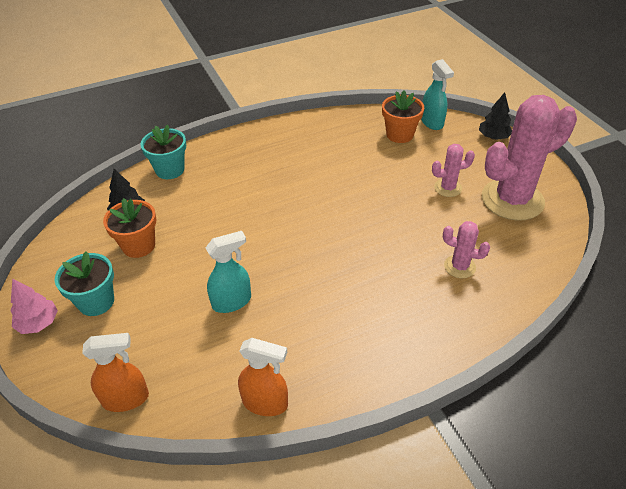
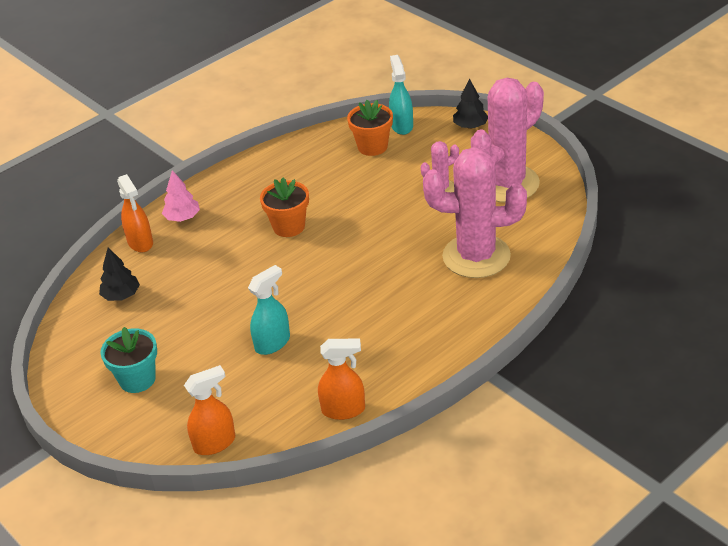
camera: 15 degrees left, 5 degrees down
pink tree [10,279,58,334] -> pink tree moved to [162,170,200,222]
orange flower pot [103,198,157,258] -> orange flower pot moved to [260,178,309,237]
turquoise flower pot [140,125,186,179] -> orange spray bottle [117,174,153,252]
turquoise spray bottle [421,59,454,130] -> turquoise spray bottle turned 150 degrees counterclockwise [389,55,413,135]
pink cactus [443,221,490,278] -> pink cactus [423,147,527,278], size x2.17

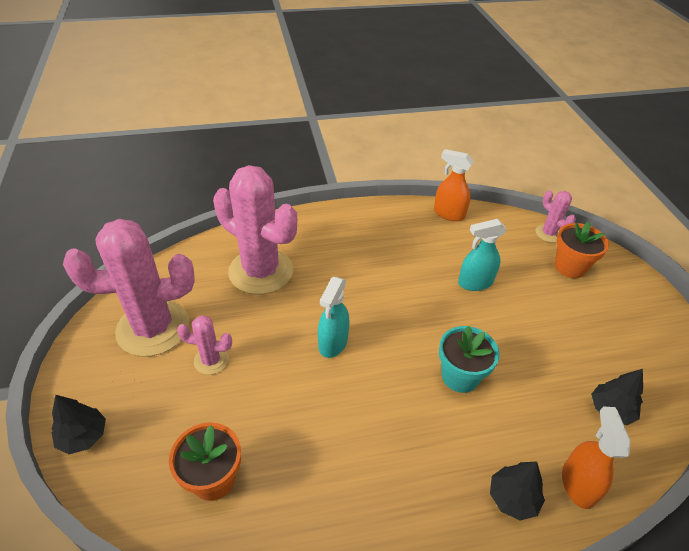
camera: 155 degrees left, 5 degrees up
turquoise flower pot [100,327,157,393] -> turquoise flower pot moved to [439,326,500,393]
pink tree [162,170,200,222] -> black tree [490,462,545,520]
orange spray bottle [184,365,235,455] -> pink cactus [535,190,576,242]
orange flower pot [260,178,309,237] -> orange flower pot moved to [554,222,609,278]
turquoise spray bottle [389,55,413,135] -> turquoise spray bottle moved to [318,277,349,358]

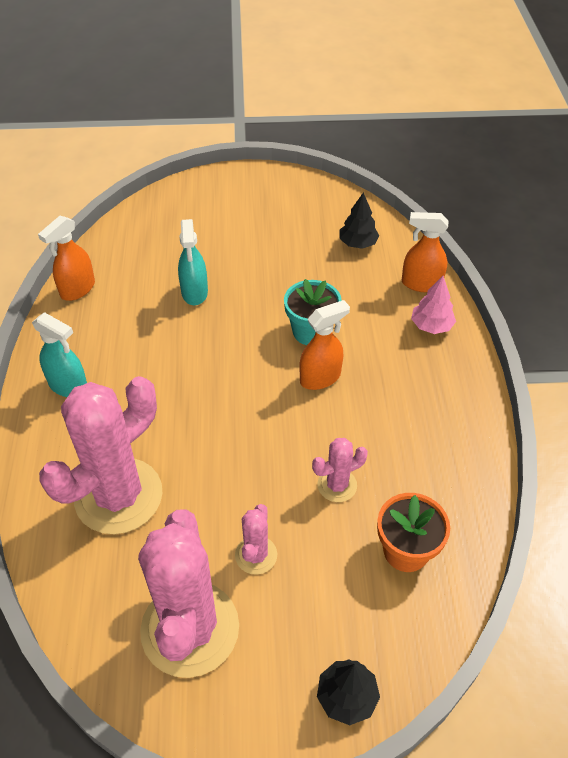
camera: 80 degrees left, 5 degrees up
turquoise spray bottle [318,277,349,358] -> turquoise spray bottle moved to [32,312,87,397]
black tree [490,462,545,520] -> pink tree [411,276,456,334]
pink cactus [535,190,576,242] -> pink cactus moved to [312,438,368,502]
orange flower pot [554,222,609,278] -> none
none -> orange spray bottle [299,300,350,390]

